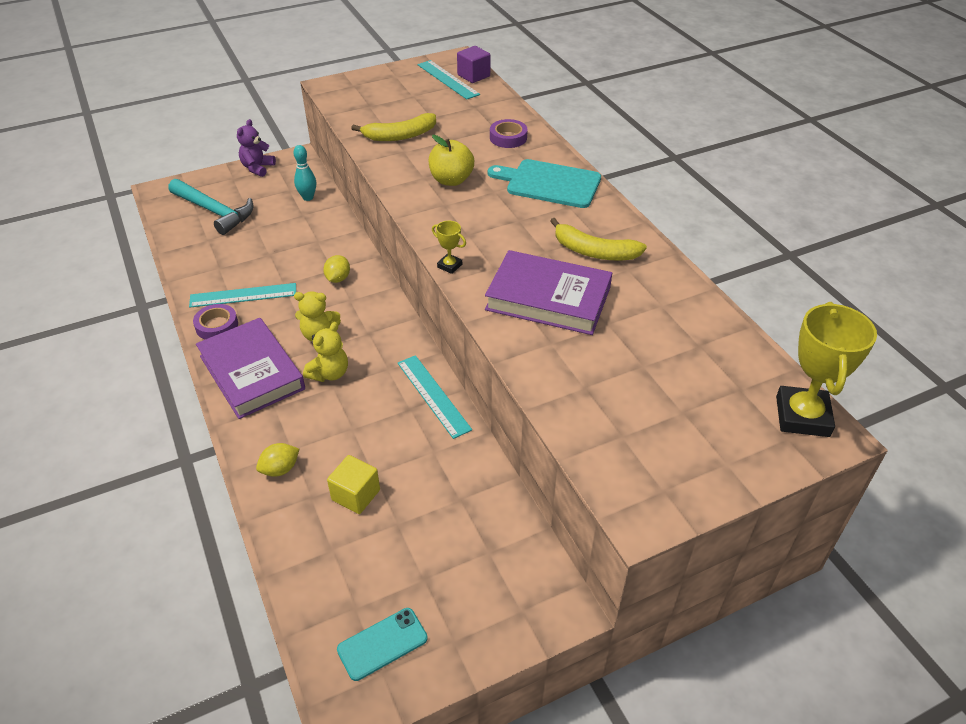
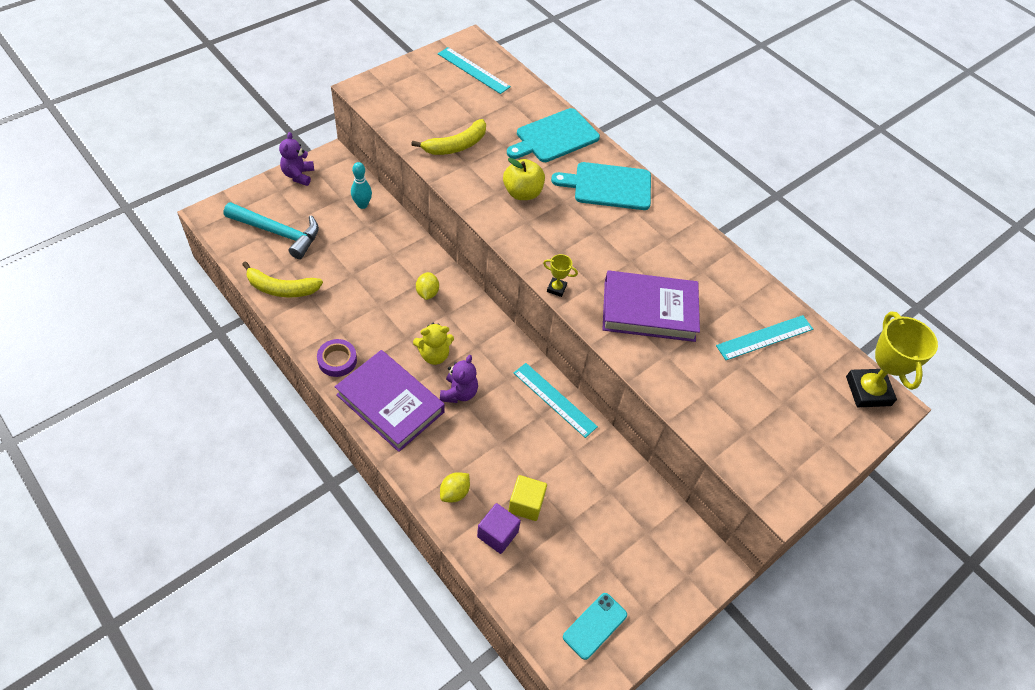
camera: 20 degrees left, 10 degrees up
turquoise ruler [189,283,296,308] -> turquoise ruler moved to [716,315,813,360]
yellow teddy bear [303,322,348,382] -> purple teddy bear [440,355,478,403]
purple cube [457,46,490,83] -> purple cube moved to [477,503,521,554]
purple tape [490,119,528,148] -> turquoise cutting board [507,108,600,162]
yellow banana [550,218,647,260] -> yellow banana moved to [242,261,323,297]

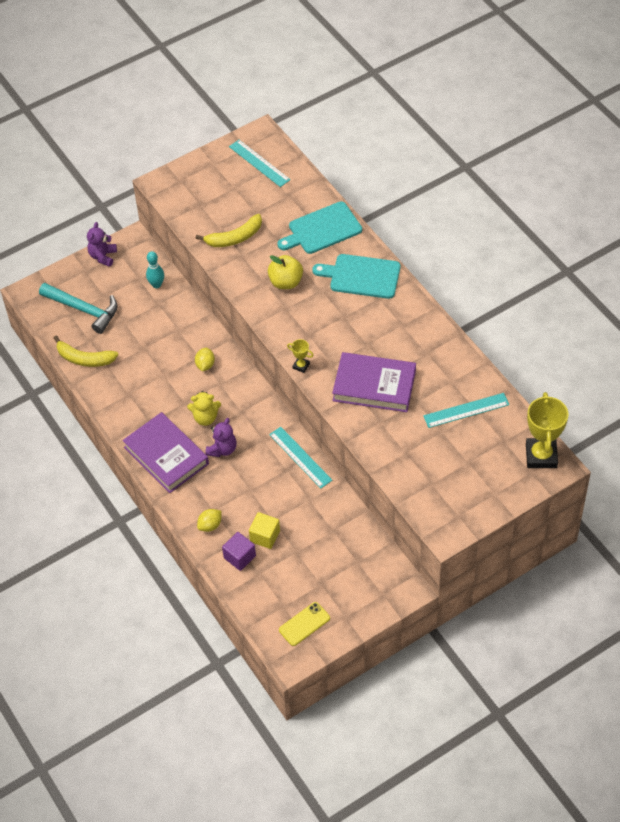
camera: 15 degrees right, 0 degrees up
purple tape [317,339,357,377] -> none
turquoise phone [563,593,627,660] -> yellow phone [279,602,330,646]

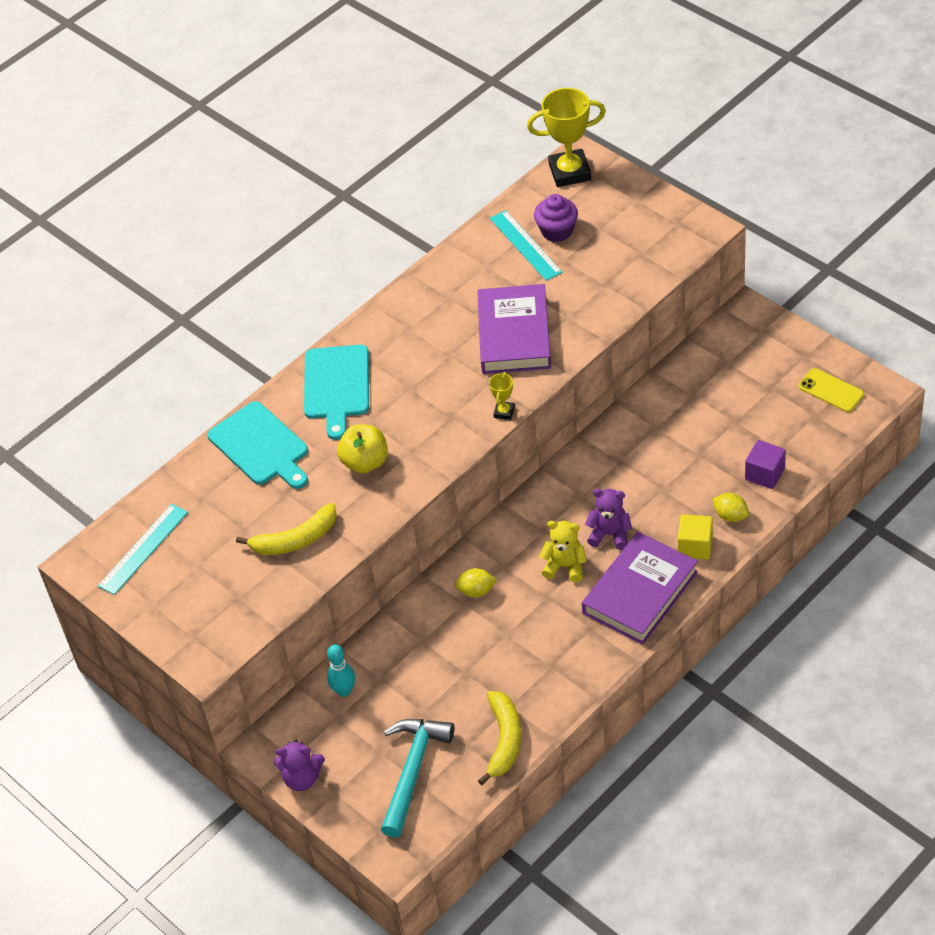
camera: 100 degrees left, 5 degrees down
yellow teddy bear [187,391,221,426] -> yellow teddy bear turned 60 degrees counterclockwise [540,521,587,582]
yellow banana [196,214,262,247] -> yellow banana turned 105 degrees clockwise [236,503,337,555]
yellow cube [249,512,280,549] -> yellow cube moved to [678,514,713,560]
turquoise ruler [269,427,332,489] -> none
none -> purple cupcake [534,194,578,242]

